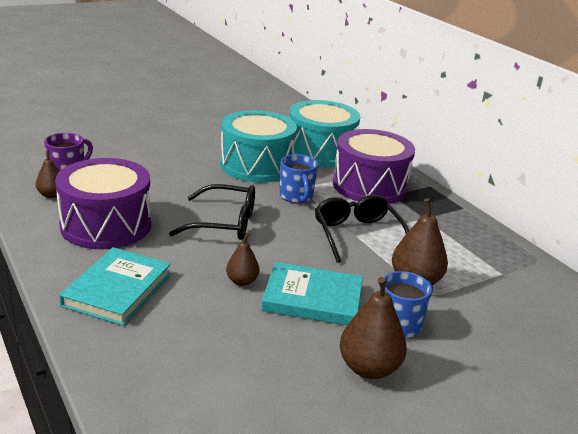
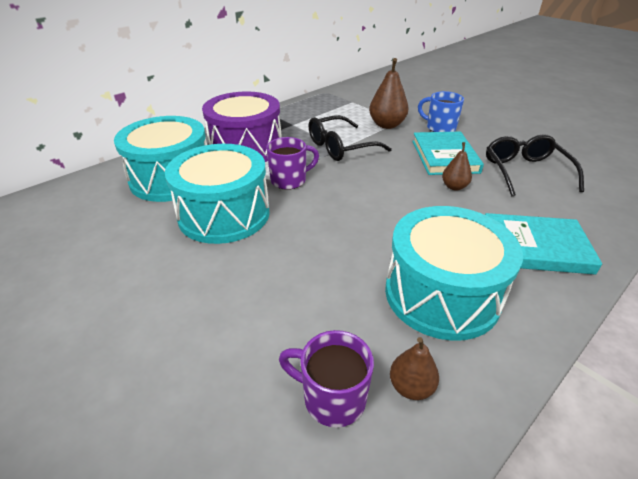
camera: 100 degrees left, 10 degrees up
purple drum [55,158,151,250] -> turquoise drum [385,206,523,341]
black glasses [169,184,255,240] -> black glasses moved to [486,134,584,197]
blue mug [279,154,318,203] -> purple mug [266,137,319,190]
brown pear [340,277,407,379] -> none

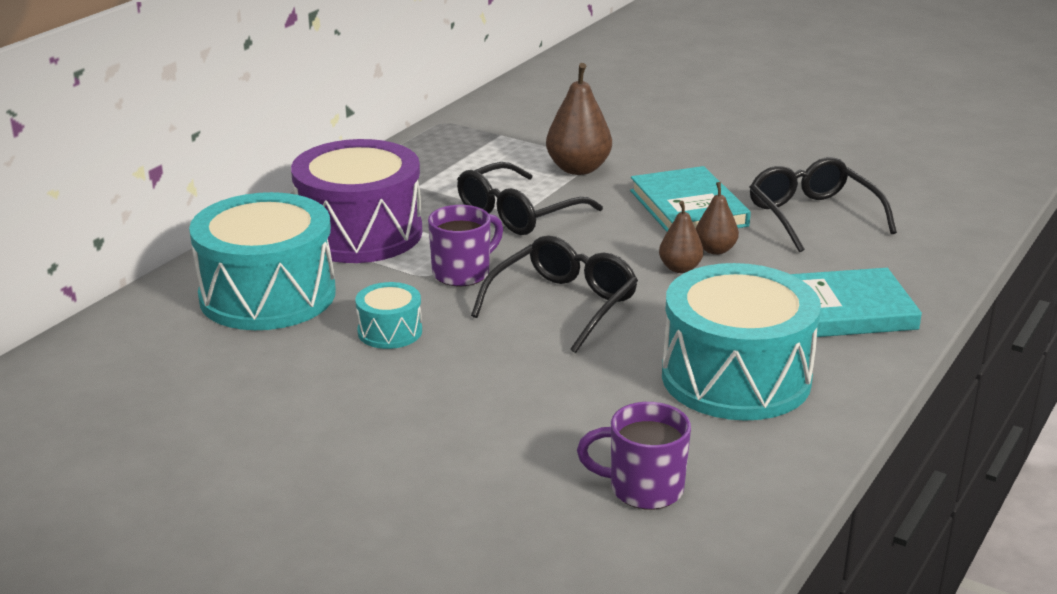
camera: 15 degrees left, 10 degrees down
turquoise drum [165,144,270,244] -> turquoise drum [355,282,422,349], size x0.46
brown pear [390,337,439,400] -> brown pear moved to [659,201,704,273]
blue mug [418,91,464,132] -> none
none -> black glasses [471,235,638,353]

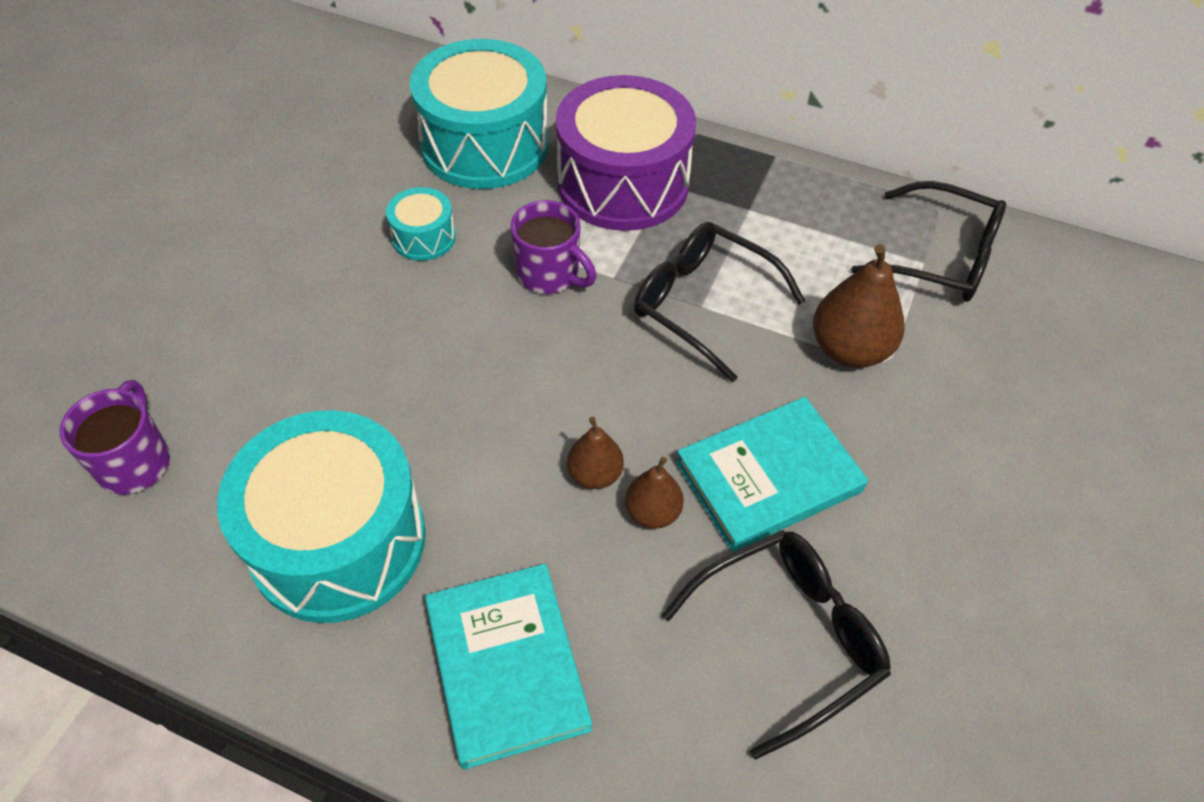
camera: 80 degrees right, 25 degrees up
black glasses [471,235,638,353] -> black glasses moved to [851,181,1006,302]

